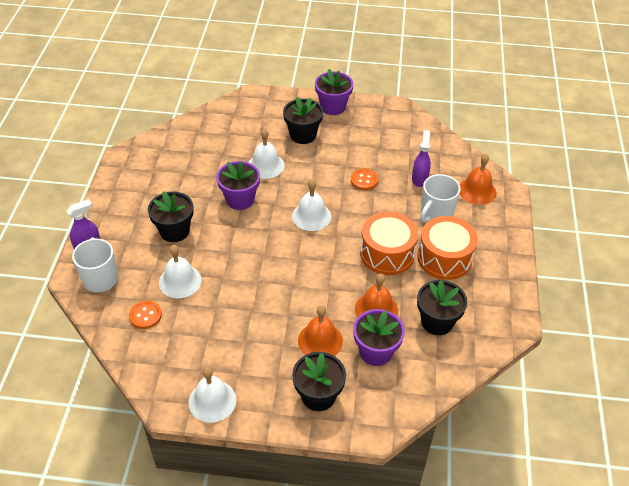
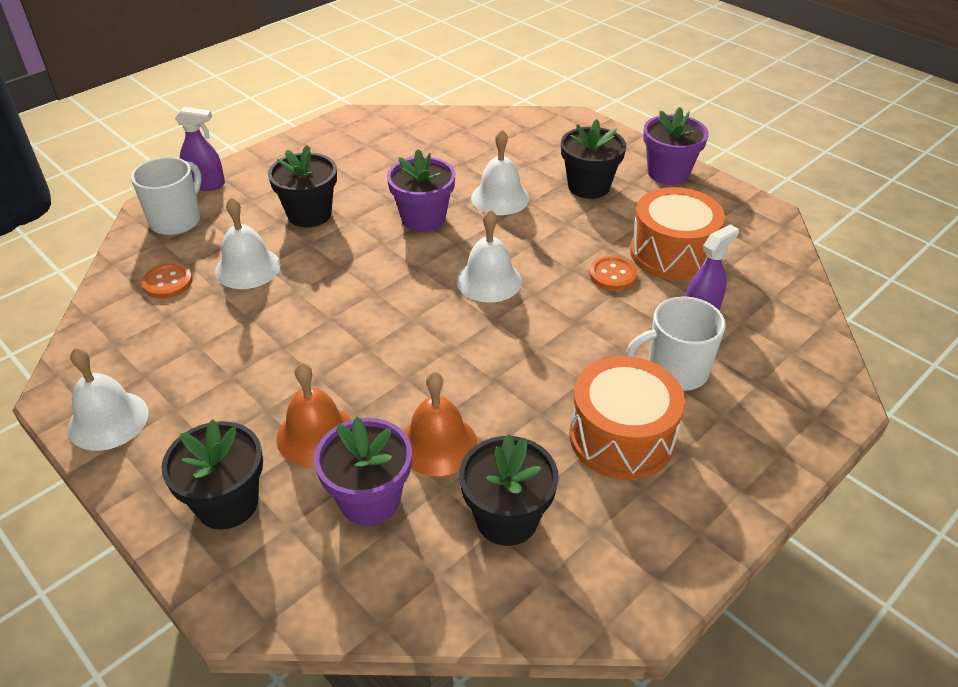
camera: 40 degrees right, 5 degrees down
orange drum [360,212,418,275] -> orange drum moved to [630,187,725,281]
orange bell [460,154,497,205] -> none

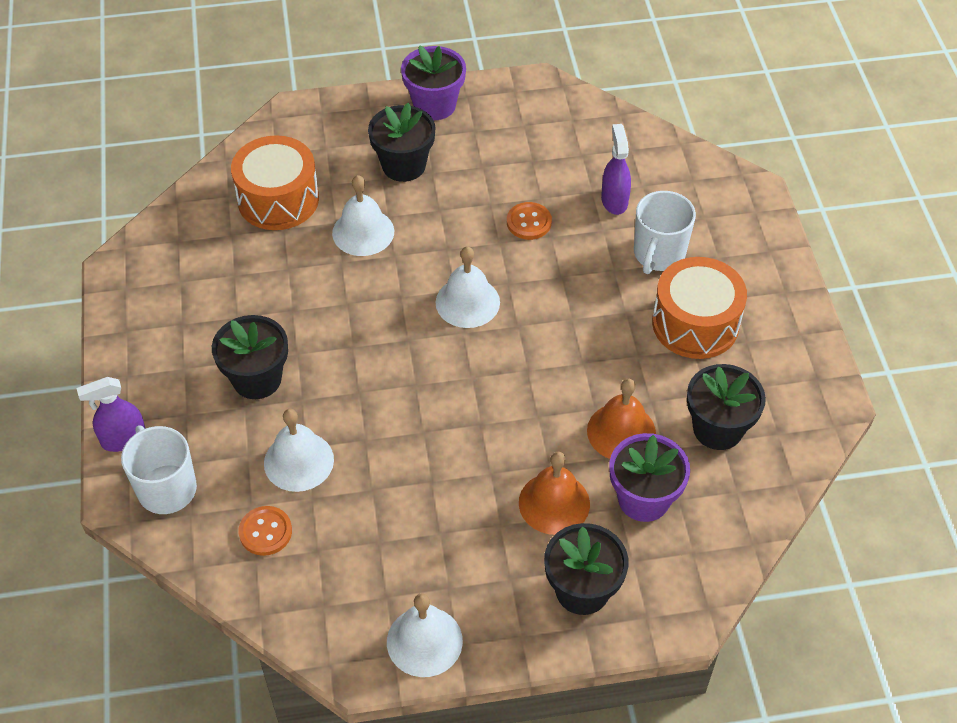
camera: 55 degrees left, 10 degrees up
purple spray bottle [175,107,225,191] -> purple spray bottle turned 150 degrees counterclockwise [77,377,146,452]
purple flower pot [387,149,456,232] -> none
orange drum [630,187,725,281] -> orange drum moved to [231,135,319,230]

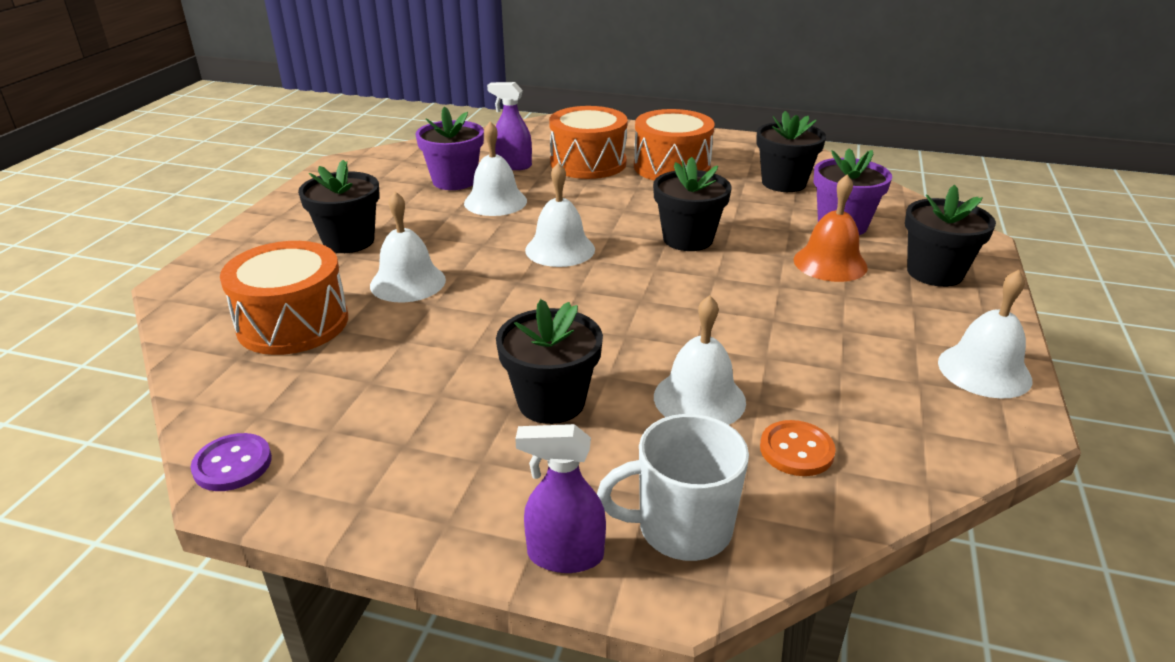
camera: 65 degrees left, 20 degrees down
purple spray bottle [77,377,146,452] -> purple spray bottle turned 90 degrees clockwise [515,424,606,573]
purple flower pot [401,45,466,120] -> purple flower pot moved to [415,106,484,190]
orange button [507,202,552,240] -> white bell [464,121,527,216]
orange bell [587,379,656,459] -> none
white mug [634,191,696,274] -> orange drum [549,106,628,179]
none -> purple button [191,433,272,491]
none -> black flower pot [653,157,732,251]

